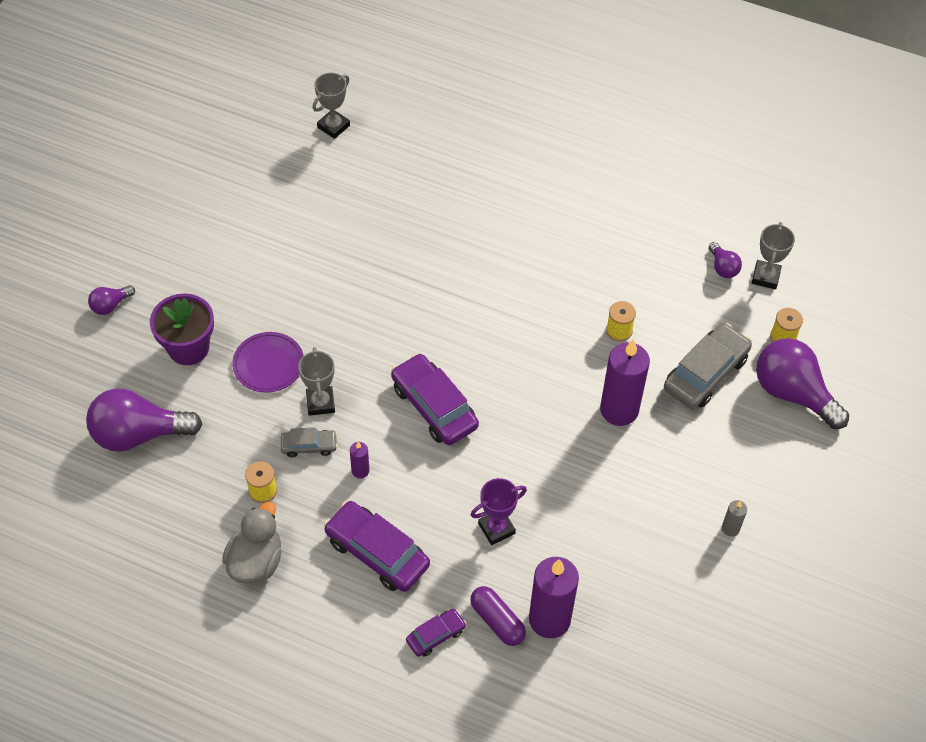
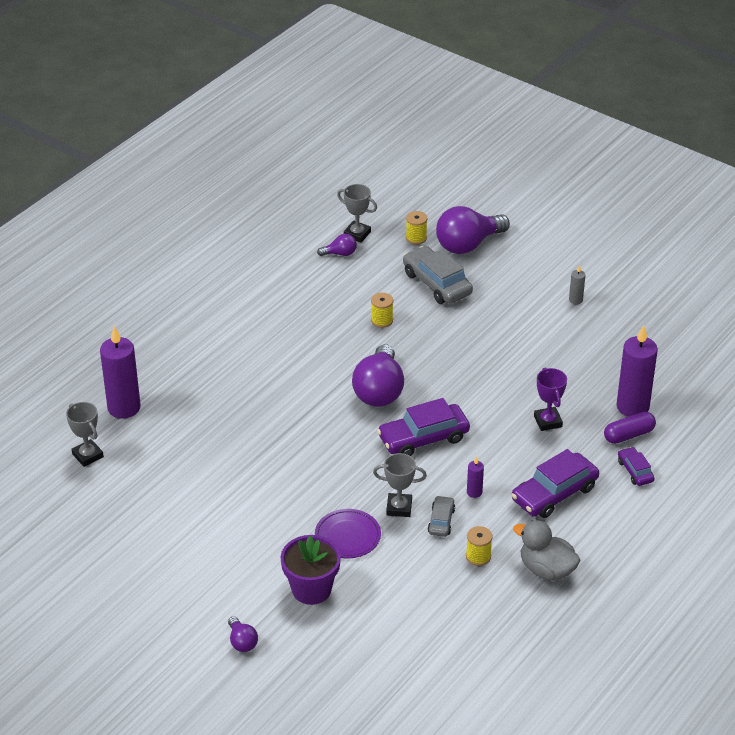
camera: 75 degrees left, 15 degrees down
purple light bulb [86,389,202,452] -> purple light bulb moved to [352,344,404,407]
purple candle [600,339,650,426] -> purple candle moved to [100,326,141,419]

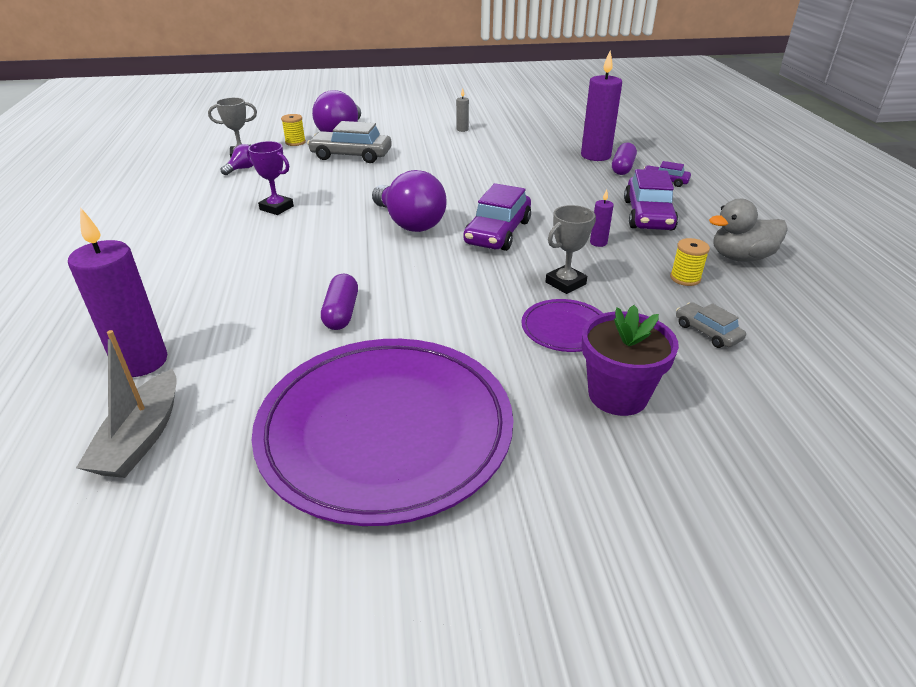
camera: 45 degrees left, 5 degrees down
grey trophy [66,402,104,467] -> grey boat [76,330,177,478]
purple light bulb [228,616,258,652] -> none
yellow spool [371,293,393,328] -> none
grey car [428,496,455,537] -> grey car moved to [676,302,746,348]
purple trophy [534,367,567,431] -> purple trophy moved to [247,141,294,215]
none -> purple plate [252,339,513,526]
none -> purple capsule [321,274,358,330]

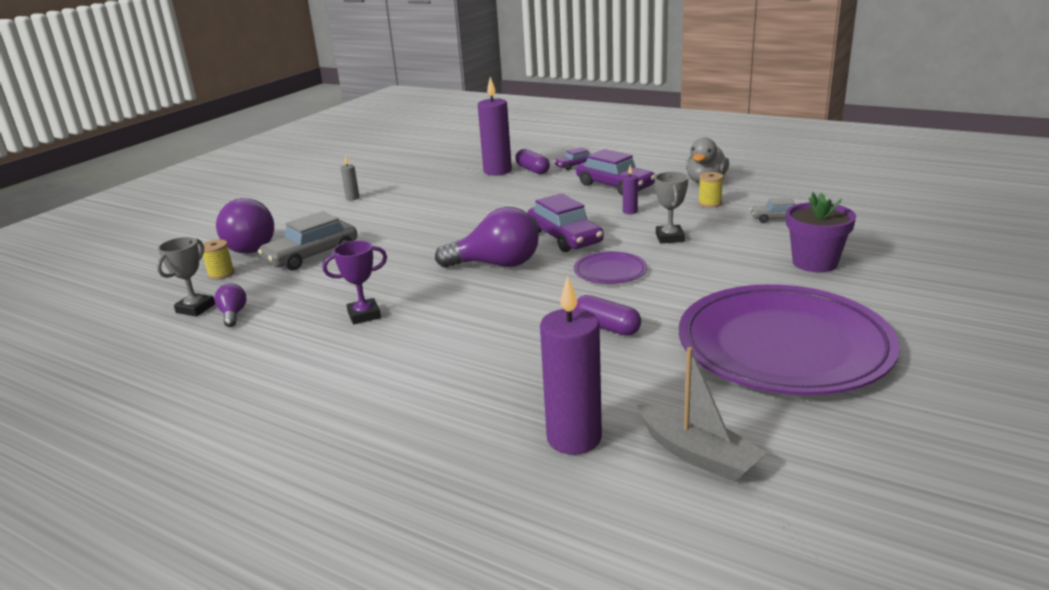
camera: 50 degrees left, 10 degrees down
purple plate [521,299,603,352] -> purple plate moved to [574,251,647,284]

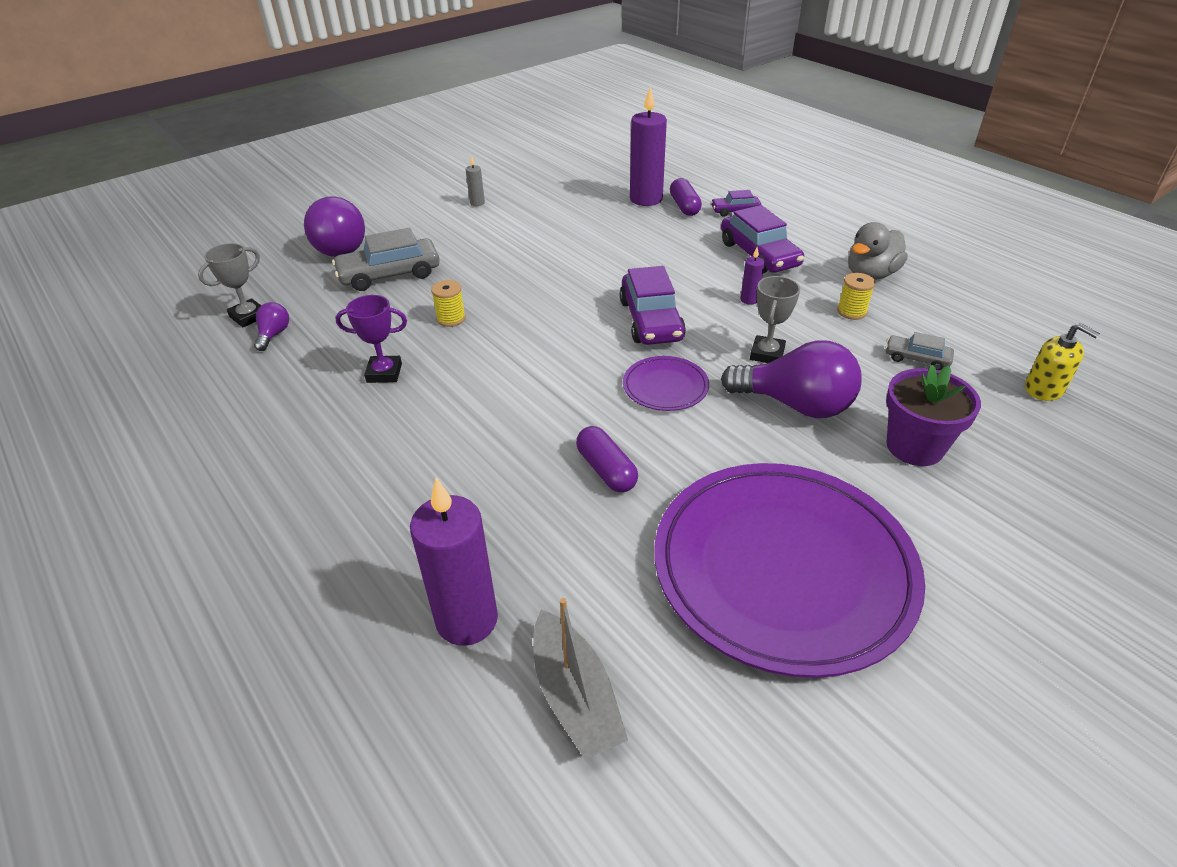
camera: 20 degrees right, 15 degrees up
yellow spool [203,239,235,279] -> yellow spool moved to [431,280,466,327]
purple light bulb [435,207,539,268] -> purple light bulb moved to [721,340,862,418]
none -> yellow soap dispenser [1025,323,1100,401]

